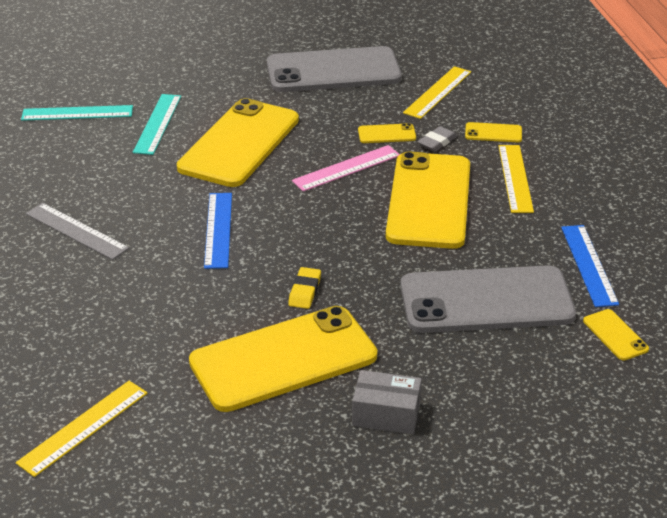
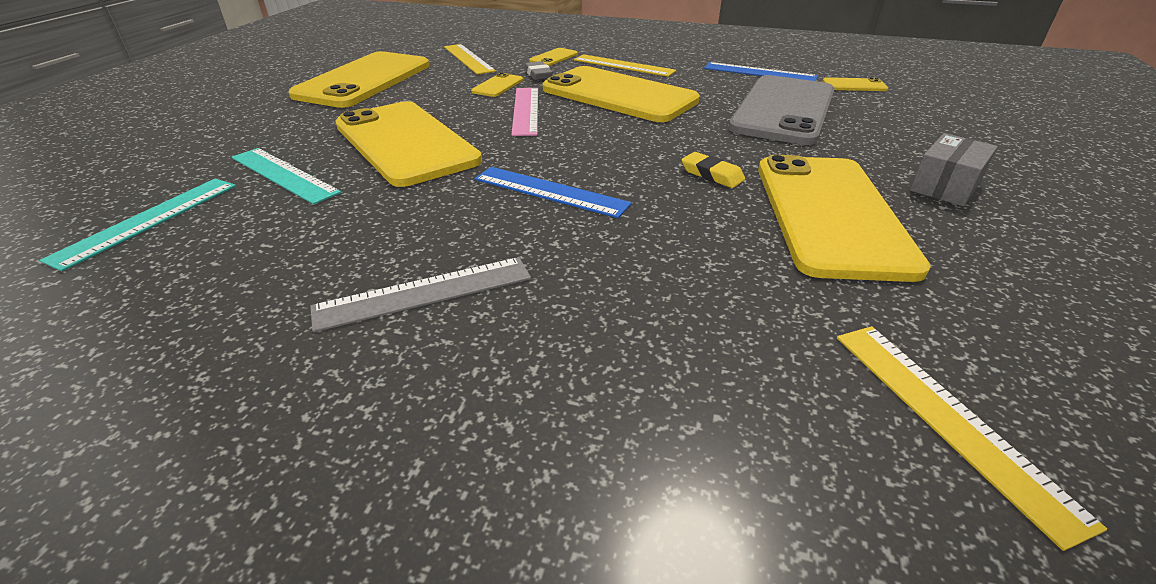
camera: 60 degrees left, 0 degrees up
grey phone [267,46,402,92] -> yellow phone [288,51,429,108]

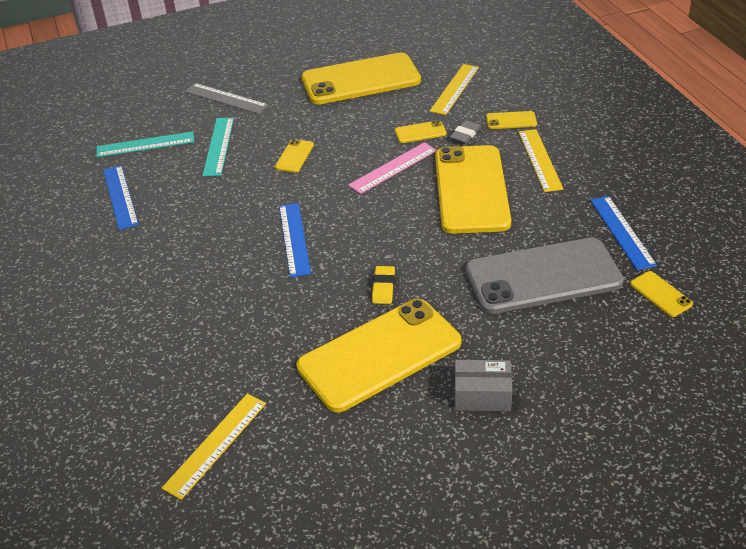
camera: 55 degrees right, 5 degrees up
grey ruler [310,257,531,332] -> grey ruler moved to [185,83,268,114]
yellow phone [335,101,482,187] -> yellow phone [275,139,314,173], size x0.40
none -> blue ruler [103,165,139,230]

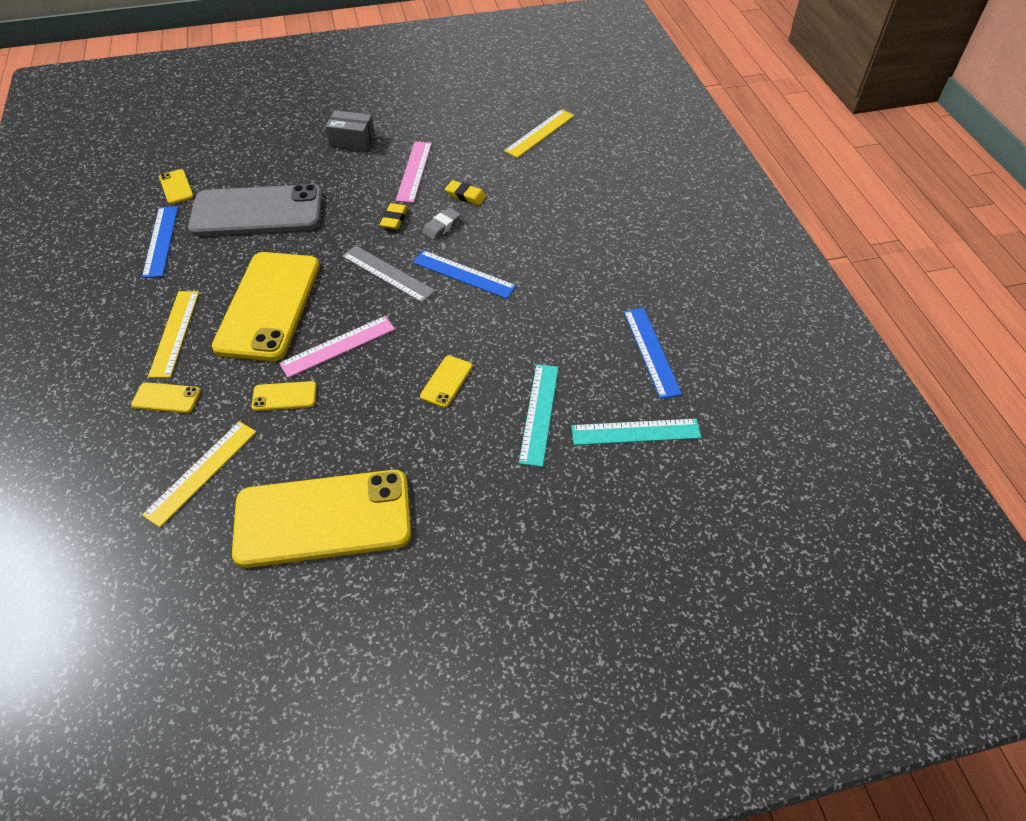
camera: 175 degrees left, 10 degrees up
grey ruler [185,83,268,114] -> grey ruler moved to [342,245,435,303]
blue ruler [279,203,311,277] -> blue ruler turned 60 degrees counterclockwise [413,250,517,299]
yellow phone [296,299,461,412] -> pink ruler [396,142,432,203]
grey eraser [449,120,481,144] -> grey eraser moved to [422,208,461,240]
none -> yellow eraser [445,180,486,205]

